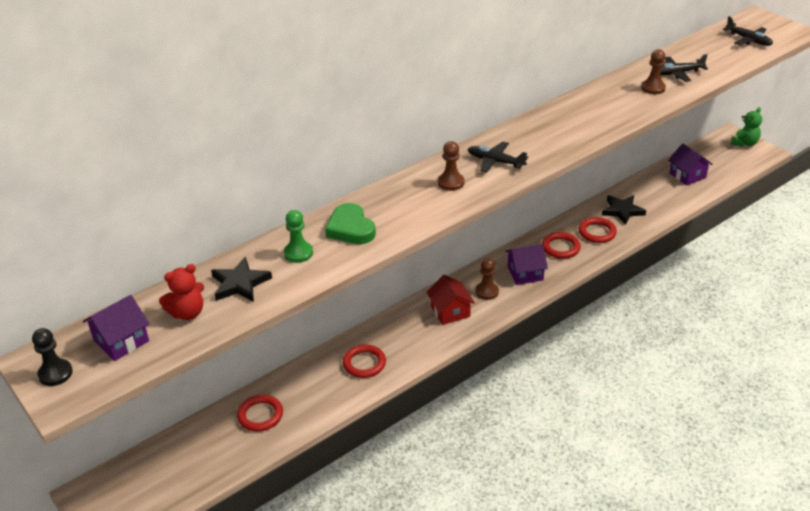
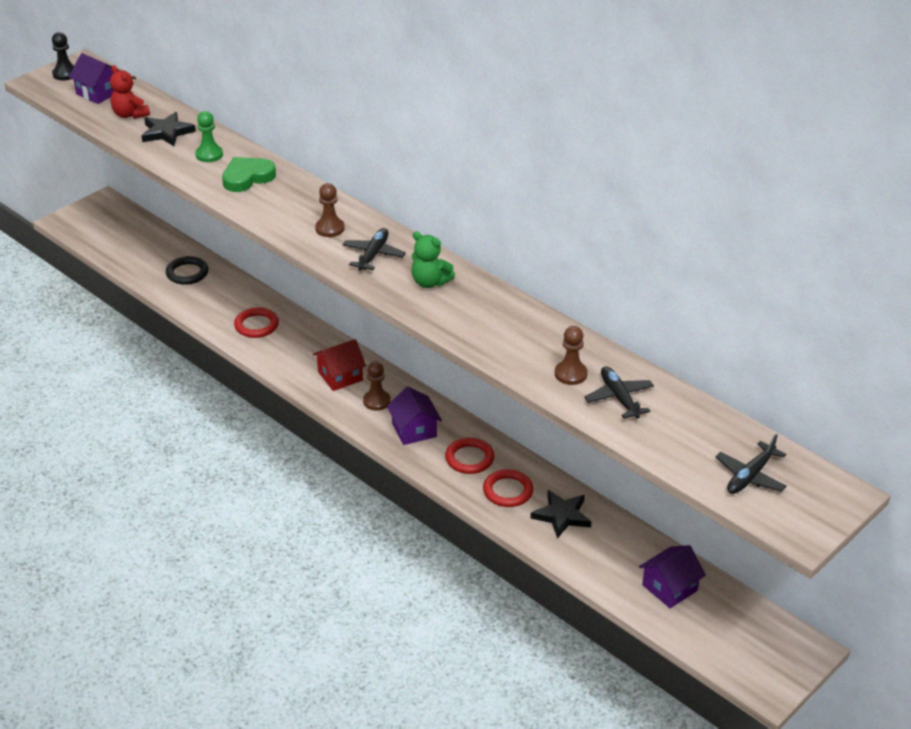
camera: 80 degrees right, 0 degrees up
red ring [237,395,283,431] -> black ring [166,256,209,285]
green teddy bear [731,107,762,147] -> green teddy bear moved to [411,231,455,288]

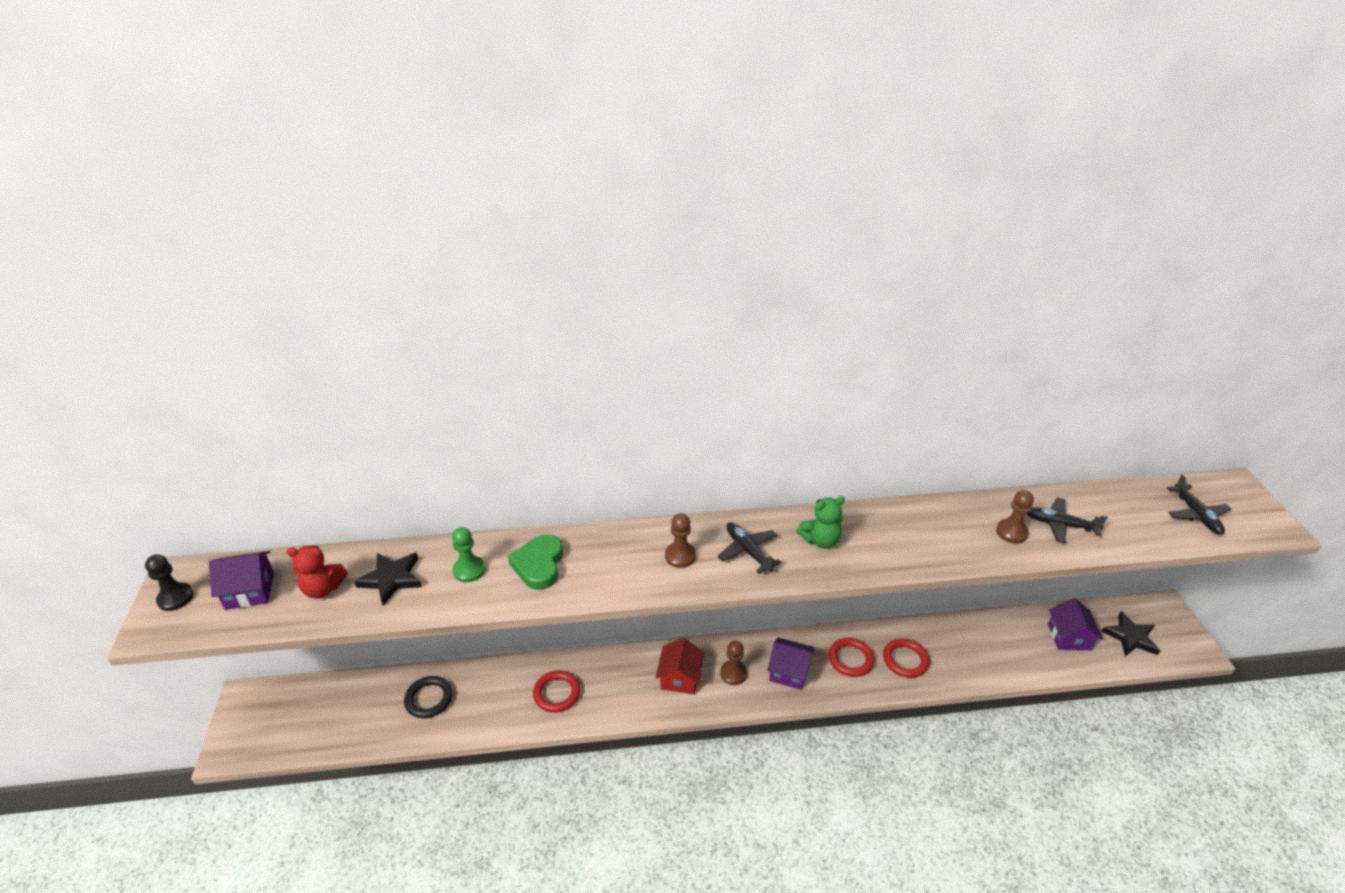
camera: 50 degrees left, 0 degrees up
black star [530,490,591,539] -> black star moved to [1101,611,1160,656]

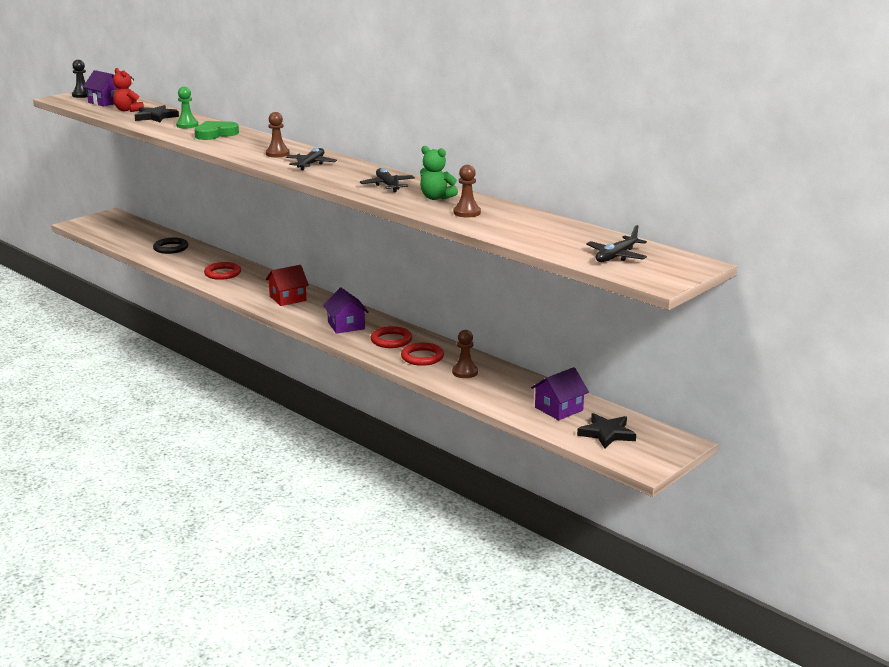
camera: 50 degrees right, 15 degrees down
brown pawn [720,641,747,685] -> brown pawn moved to [452,330,478,378]
green teddy bear [796,496,845,548] -> green teddy bear moved to [420,146,458,200]
black plane [1026,497,1108,543] -> black plane moved to [360,168,415,192]

